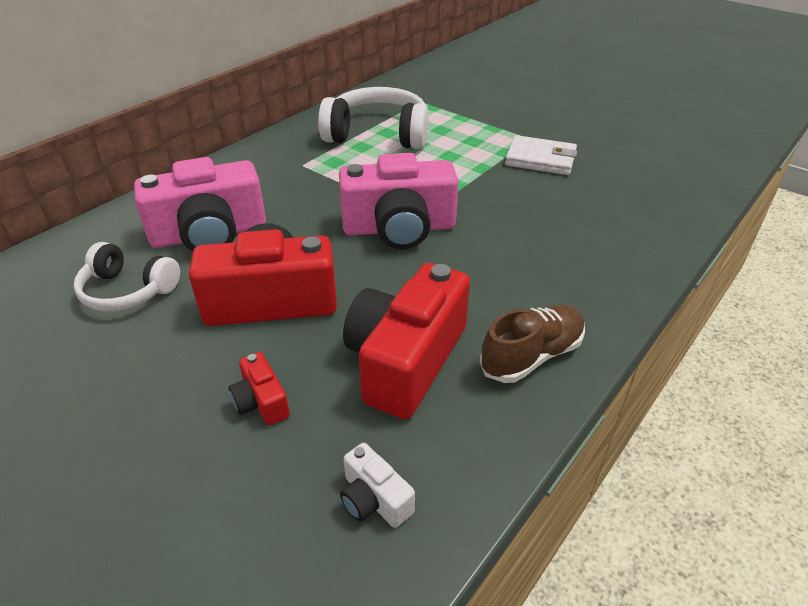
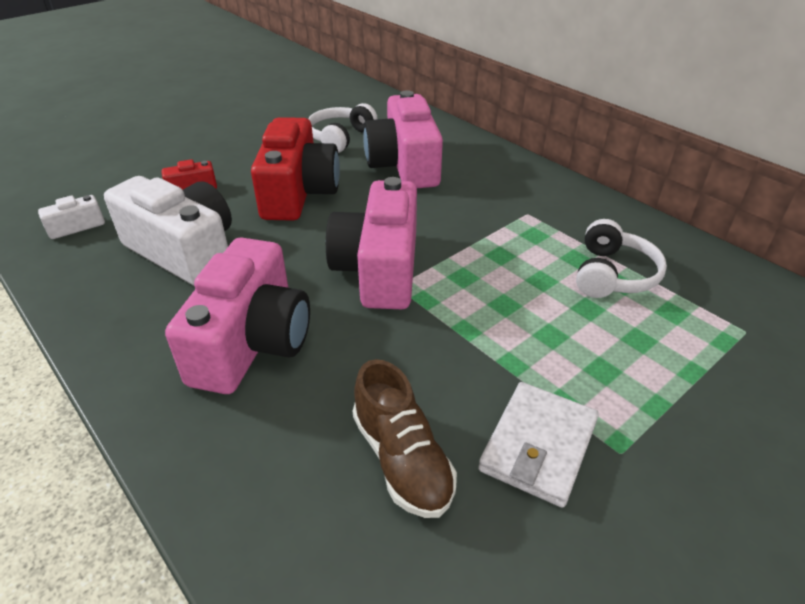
camera: 100 degrees right, 0 degrees up
white headphones [318,87,428,149] -> white headphones [576,219,667,298], size x0.62
red camera [343,263,470,419] -> white camera [104,176,232,286]
brown shoe [480,305,585,383] -> brown shoe moved to [353,359,457,518]
none -> pink camera [165,237,310,394]

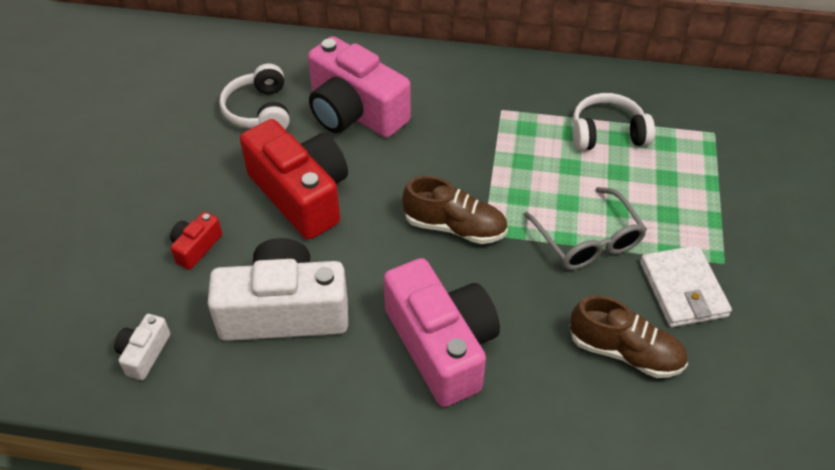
camera: 40 degrees left, 10 degrees up
pink camera [326,177,417,309] -> brown shoe [402,176,508,244]
white headphones [576,219,667,298] -> white headphones turned 75 degrees counterclockwise [573,93,655,151]
none -> grey glasses [524,187,647,270]

